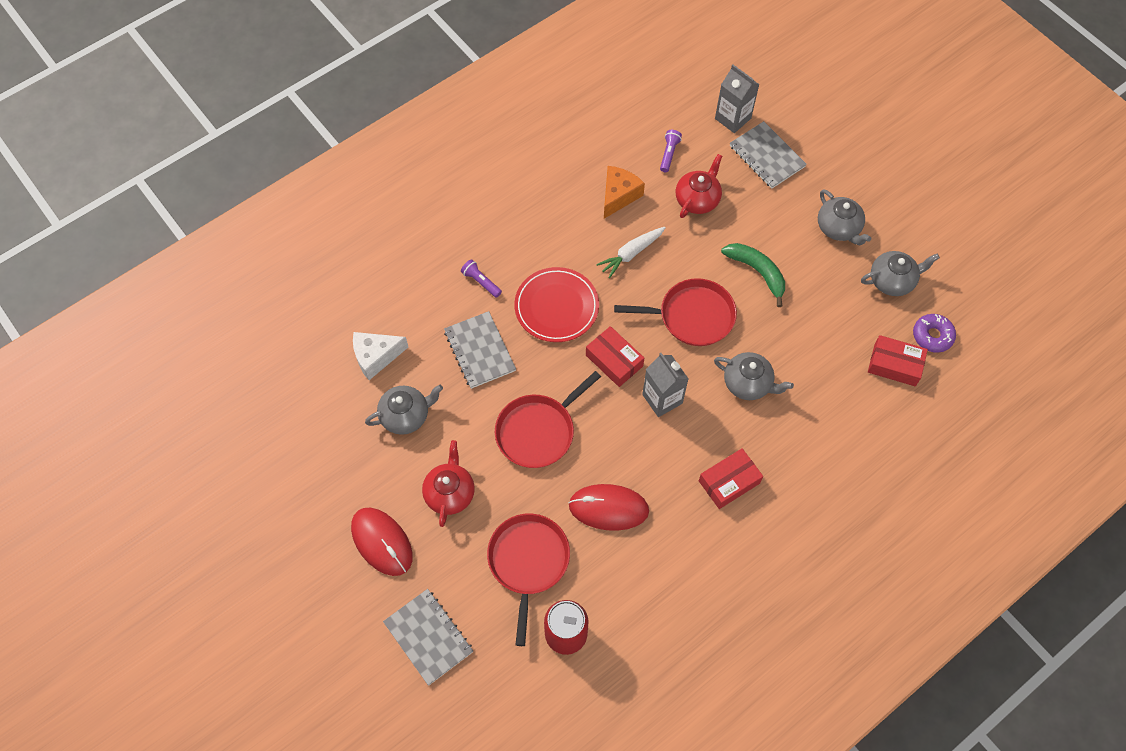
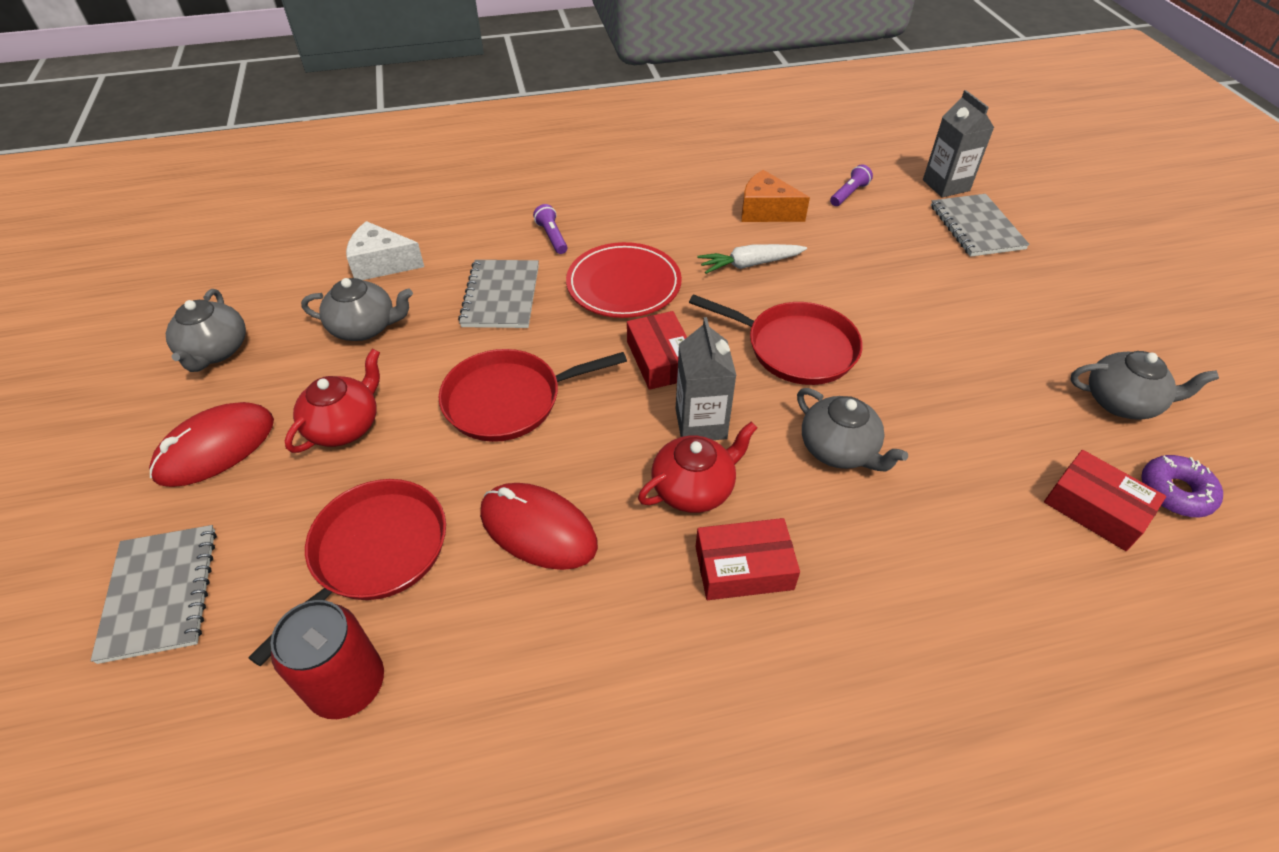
camera: 25 degrees right, 15 degrees down
red mouse [351,508,413,576] -> red mouse turned 60 degrees clockwise [149,402,274,487]
orange cheese [604,166,645,219] -> orange cheese turned 120 degrees counterclockwise [741,170,810,222]
red teapot [676,154,722,218] -> red teapot moved to [638,422,757,513]
green banana [721,243,785,307] -> none
grey teapot [818,189,871,245] -> grey teapot moved to [166,289,246,372]

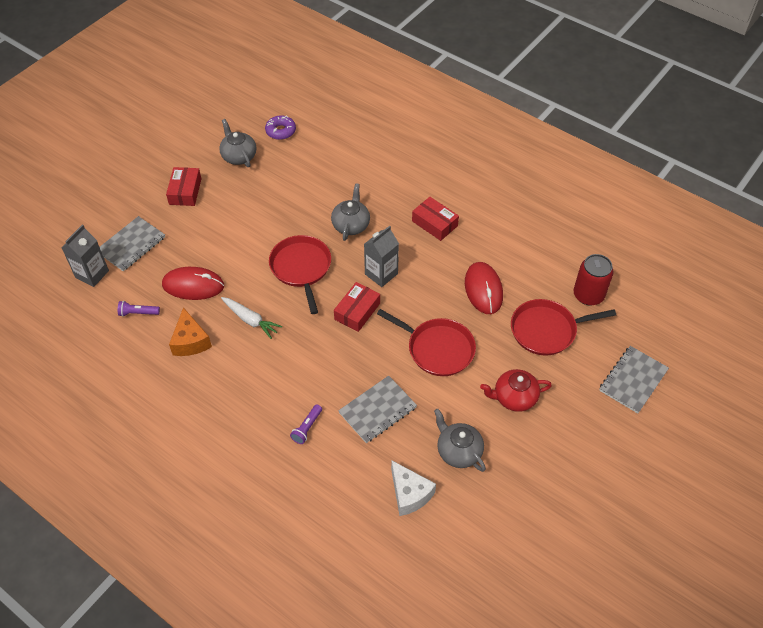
camera: 130 degrees left, 5 degrees up
red mouse [149,402,274,487] -> red mouse moved to [162,267,224,300]
grey teapot [166,289,246,372] -> none
red plate [566,242,682,318] -> none
red teapot [638,422,757,513] -> none
red box [1044,450,1166,551] -> red box moved to [166,167,201,206]

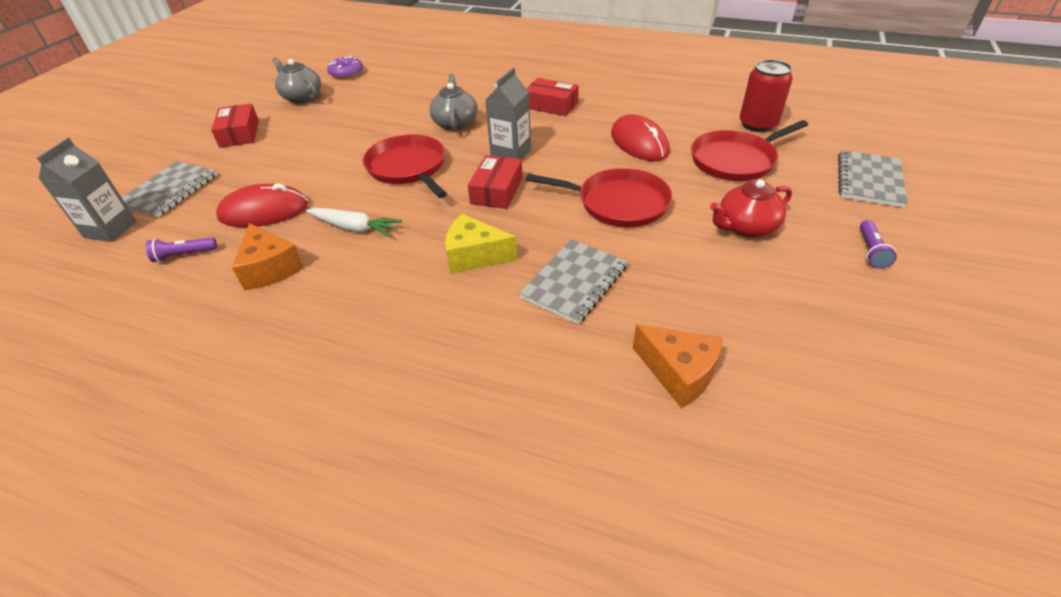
camera: 15 degrees left, 10 degrees down
purple flashlight [290,404,322,444] -> purple flashlight moved to [860,220,897,268]
white cheese [391,460,436,516] -> orange cheese [633,325,723,408]
grey teapot [434,409,486,472] -> none
none -> yellow cheese [445,214,518,274]

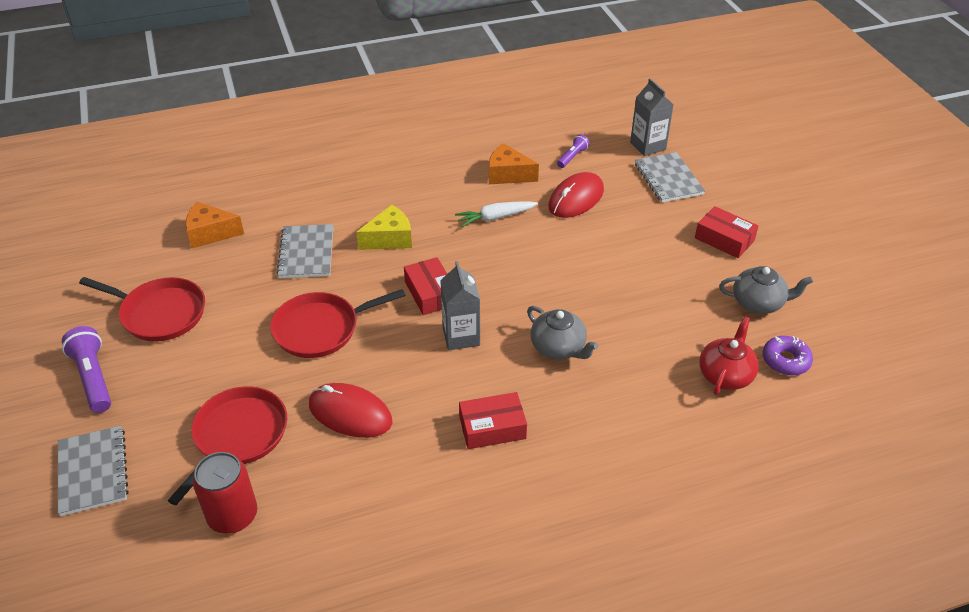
camera: 140 degrees right, 0 degrees up
red pan [363,134,447,198] -> red pan moved to [79,277,205,341]
red teapot [710,179,792,238] -> red teapot moved to [699,316,759,395]
purple flashlight [860,220,897,268] -> purple flashlight [62,326,111,413], size x1.71

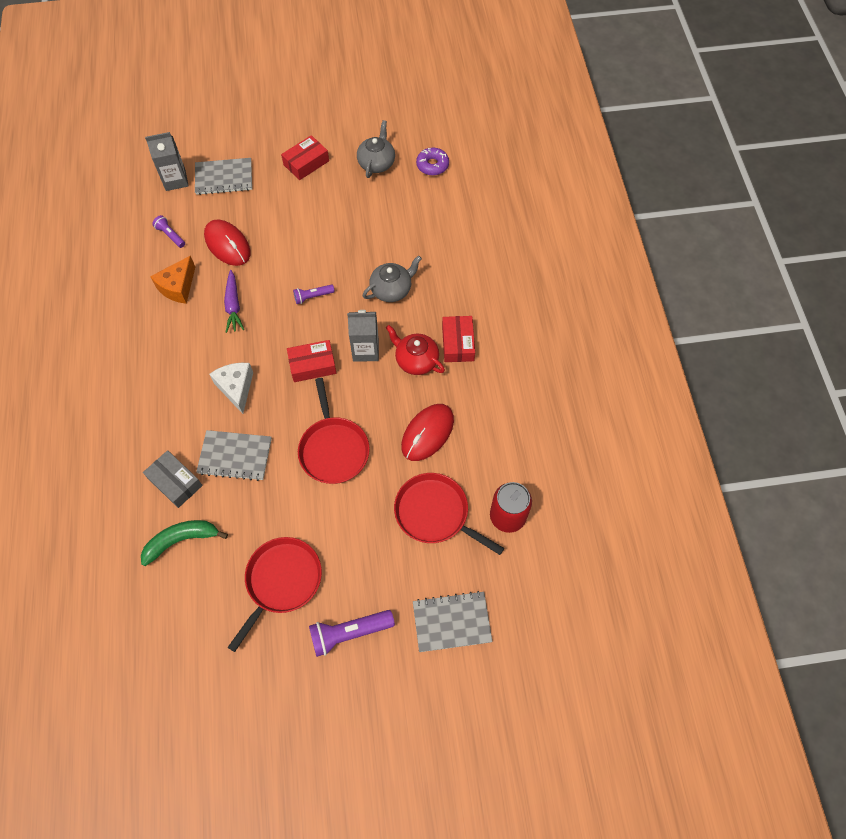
camera: 80 degrees left, 20 degrees up
orange cheese [185,202,244,248] -> green banana [141,520,228,566]
yellow cheese [356,205,412,250] -> white cheese [209,363,253,414]
white carrot [455,201,538,227] -> purple carrot [224,270,244,333]
red teapot [699,316,759,395] -> red teapot moved to [386,325,445,375]
none -> grey box [143,450,203,508]
none -> purple flashlight [293,284,335,304]

